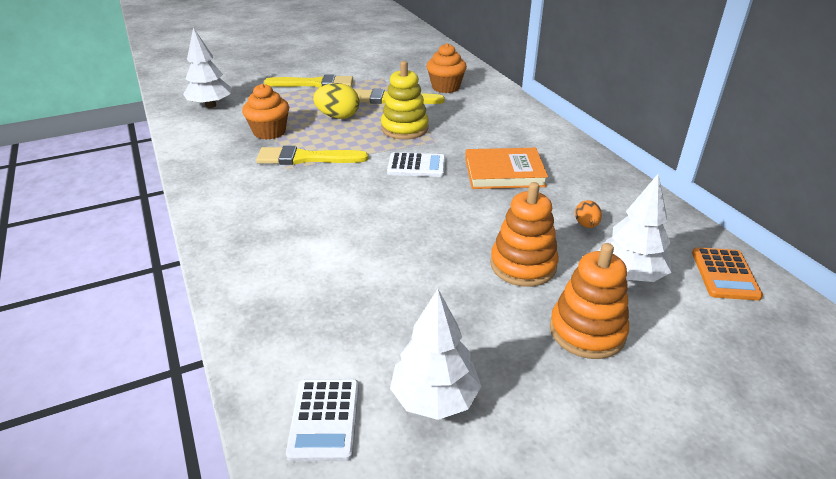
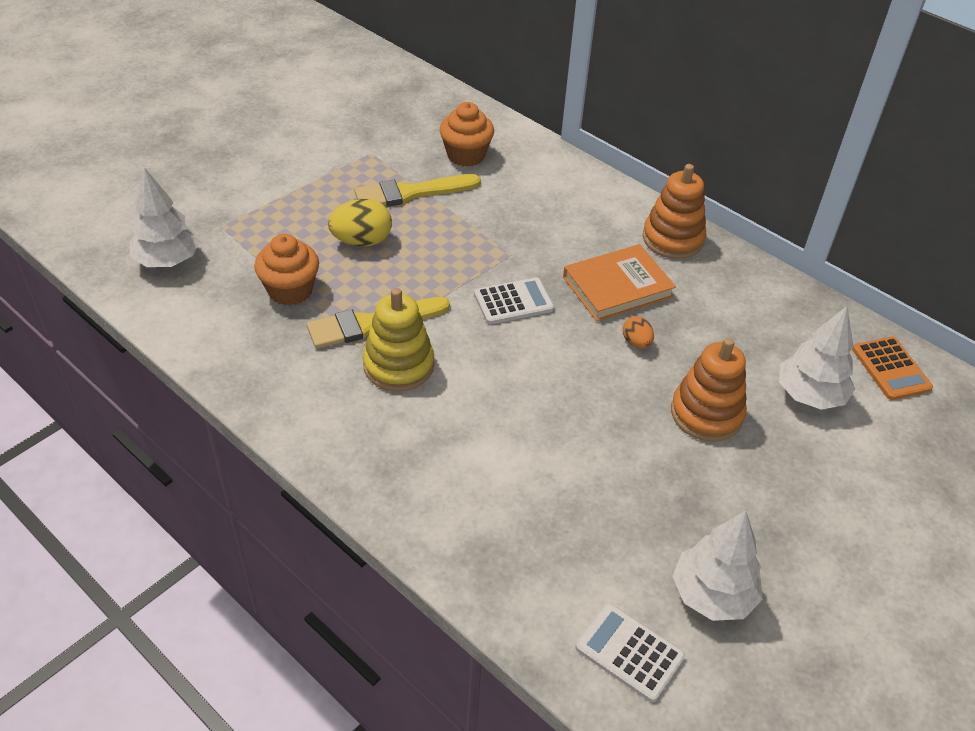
camera: 25 degrees left, 10 degrees up
yellow brush [264,74,353,88] -> none
white calculator [286,379,359,462] -> white calculator turned 150 degrees clockwise [576,604,685,702]
yellow stacking toy [381,61,429,139] -> yellow stacking toy moved to [363,288,434,392]
orange stacking toy [550,243,629,359] -> orange stacking toy moved to [643,164,706,259]
orange egg [575,200,602,228] -> orange egg moved to [623,316,654,349]

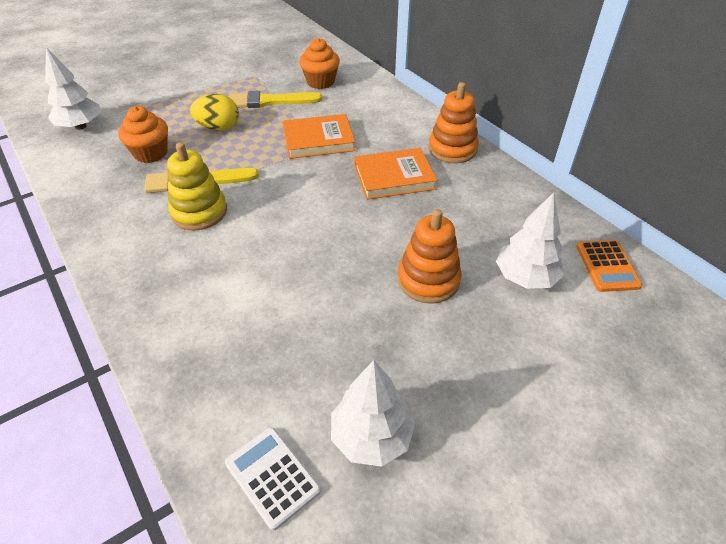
camera: 15 degrees right, 0 degrees up
white calculator [474,277,554,324] -> none
orange egg [623,316,654,349] -> none
none -> orange book [283,114,355,159]

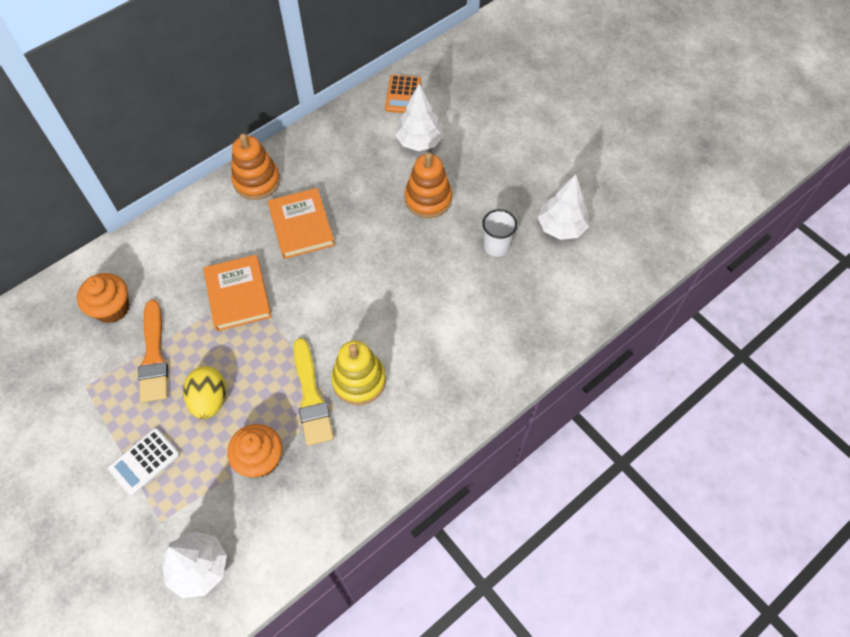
camera: 95 degrees left, 15 degrees up
white calculator [225,427,321,531] -> white calculator moved to [108,428,180,496]
yellow brush [229,91,322,108] -> orange brush [138,300,168,403]
orange calculator [576,240,642,292] -> orange calculator turned 105 degrees clockwise [385,75,421,113]
none -> white cup [482,209,517,257]

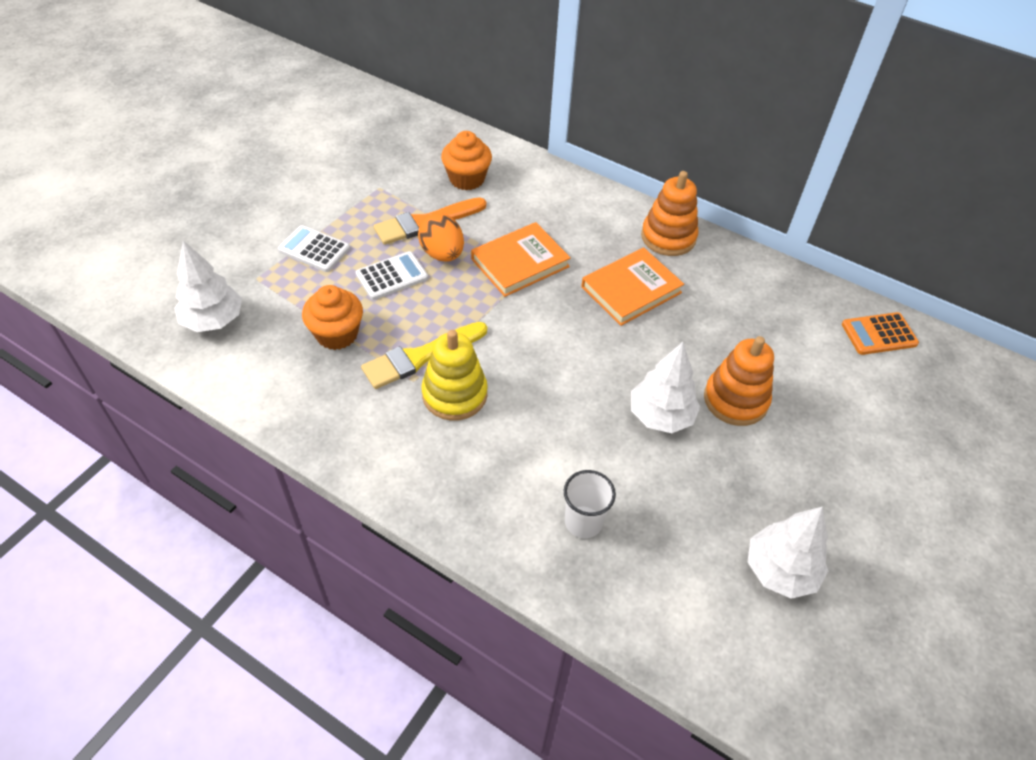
camera: 70 degrees right, 10 degrees down
yellow egg [183,366,226,419] -> white calculator [356,251,428,300]
white tree [395,84,444,151] -> white tree moved to [631,342,700,433]
white cup [482,209,517,257] -> white cup moved to [564,470,616,538]
none -> orange egg [418,213,464,262]

